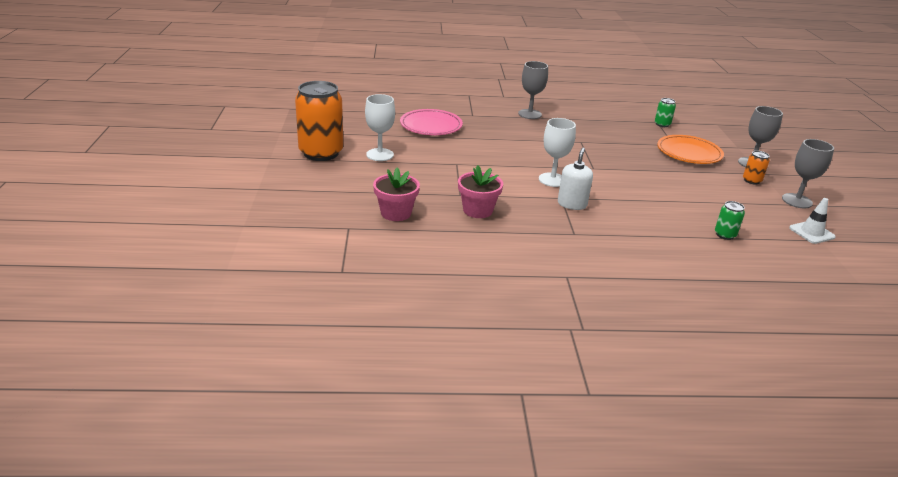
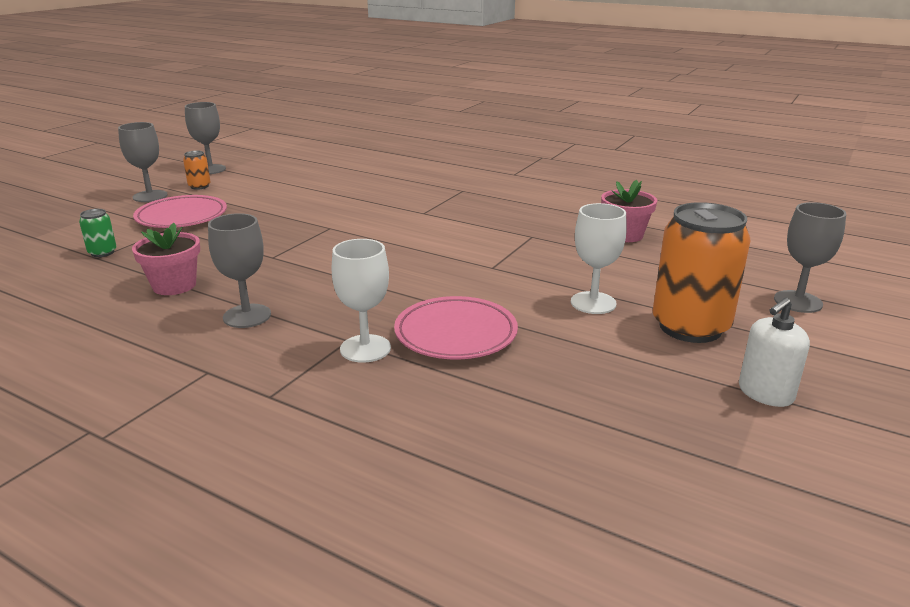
camera: 145 degrees left, 5 degrees down
pink flower pot [458,165,503,218] -> pink flower pot moved to [132,223,200,295]
white goblet [539,118,576,187] -> white goblet moved to [331,239,391,363]
white soap dispenser [558,147,593,210] -> white soap dispenser moved to [739,298,810,407]
orange plate [657,135,724,164] -> pink plate [133,195,227,228]
green can [715,201,745,240] -> none
white traffic cone [789,198,836,244] -> none
none -> grey goblet [774,202,847,313]

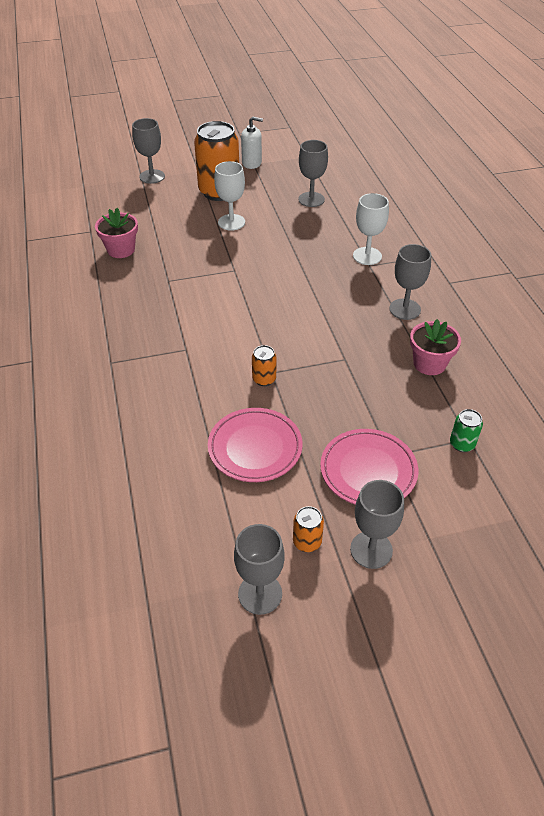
camera: 135 degrees left, 20 degrees up
pink plate [394,296,518,359] -> pink plate moved to [208,408,302,482]
none -> orange can [252,345,276,386]
none -> grey goblet [298,140,328,207]

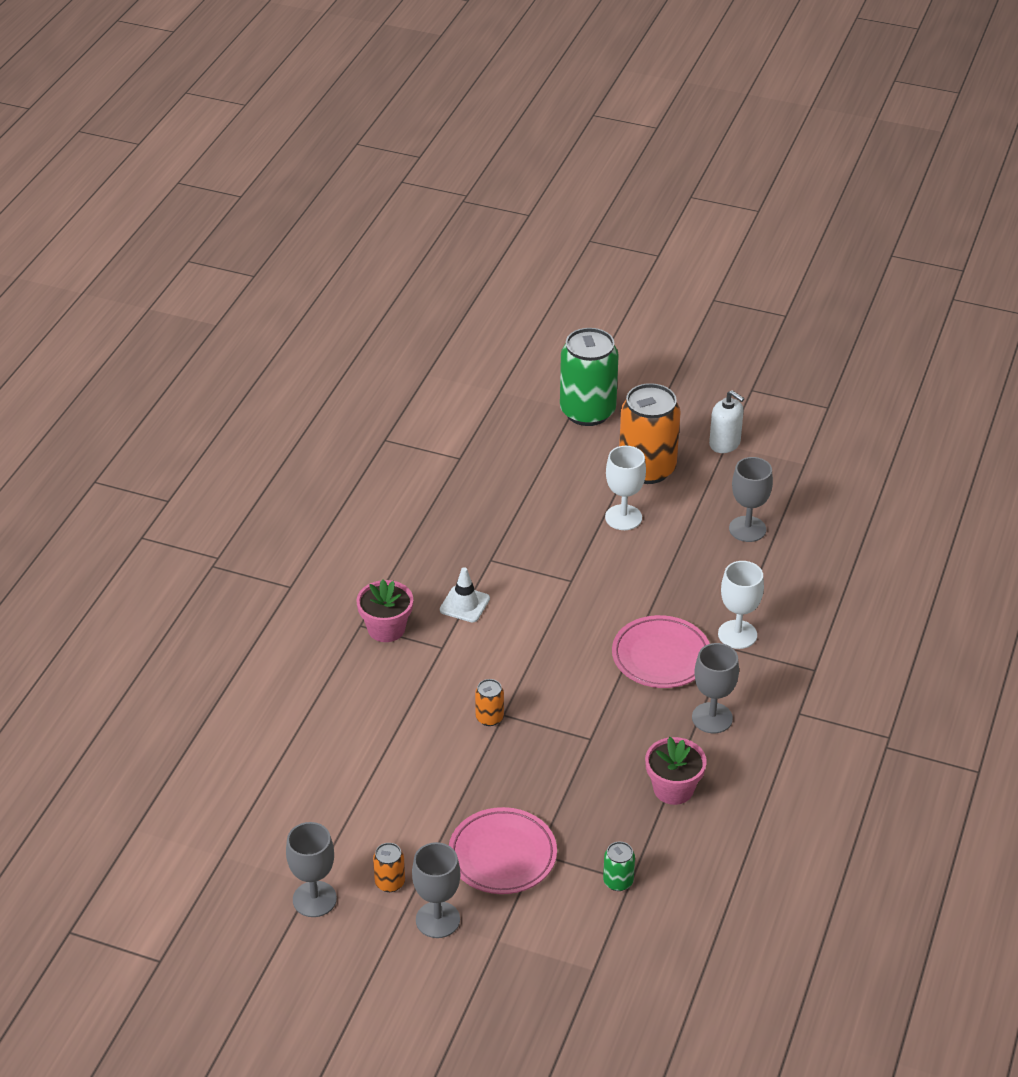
camera: 35 degrees right, 5 degrees down
pink flower pot [95,208,138,258] -> pink flower pot moved to [356,579,413,642]
grey goblet [132,118,165,184] -> green can [560,328,619,426]
pink plate [208,408,302,482] -> pink plate moved to [612,615,710,688]
none -> white traffic cone [440,567,490,623]

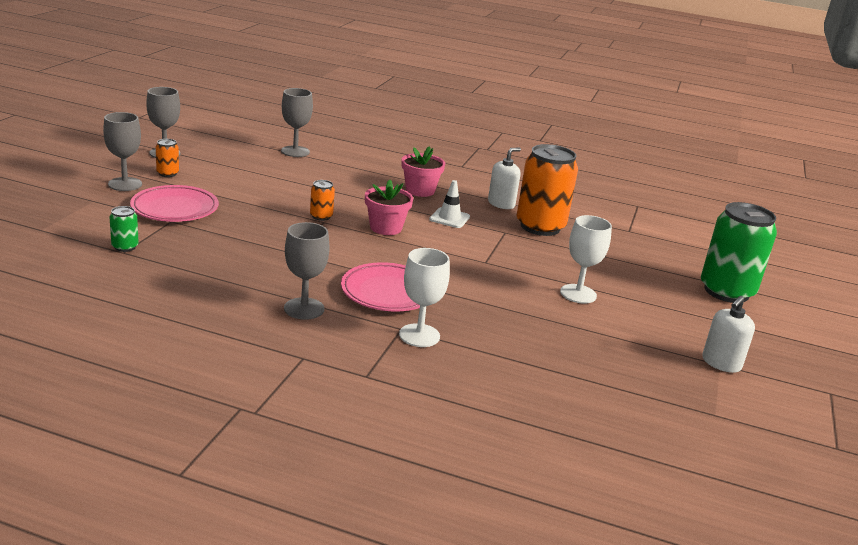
camera: 85 degrees right, 15 degrees down
orange can [619,383,681,484] -> orange can moved to [517,144,578,236]
pink flower pot [645,737,707,805] -> pink flower pot moved to [365,180,413,235]
grey goblet [729,457,773,542] -> grey goblet moved to [281,88,313,157]
none -> white soap dispenser [488,148,521,209]

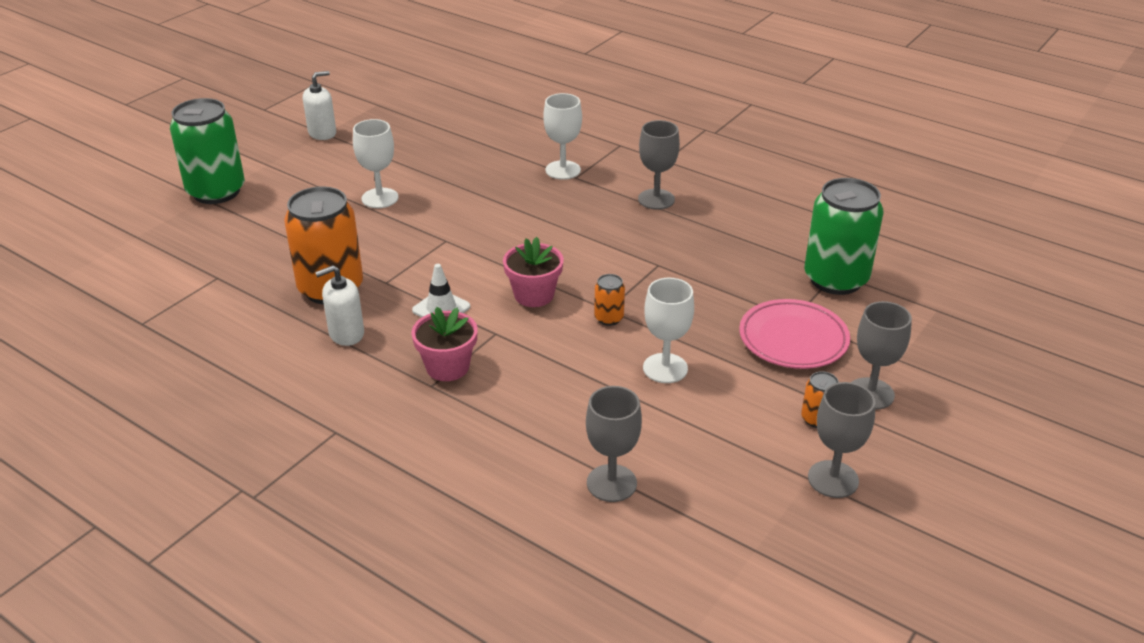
camera: 160 degrees left, 10 degrees up
green can [110,206,139,252] -> green can [804,178,883,295], size x2.30
pink plate [341,262,420,311] -> none
none -> white goblet [643,278,694,383]

